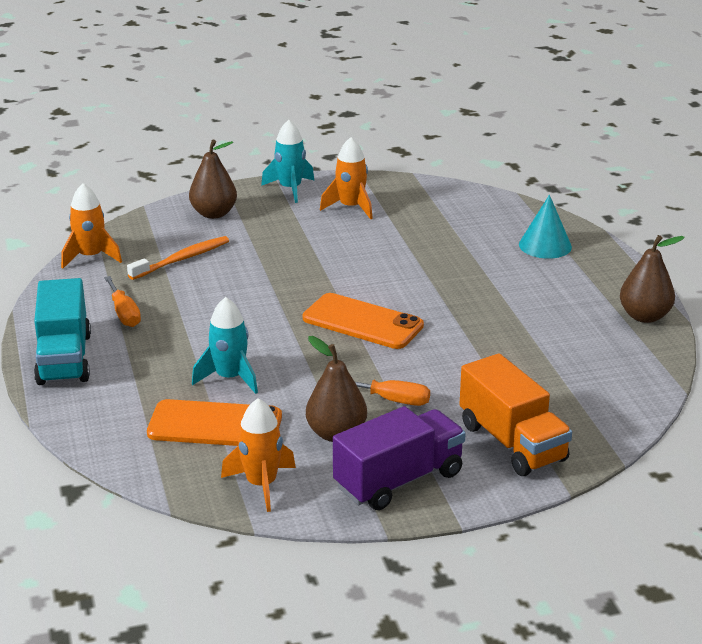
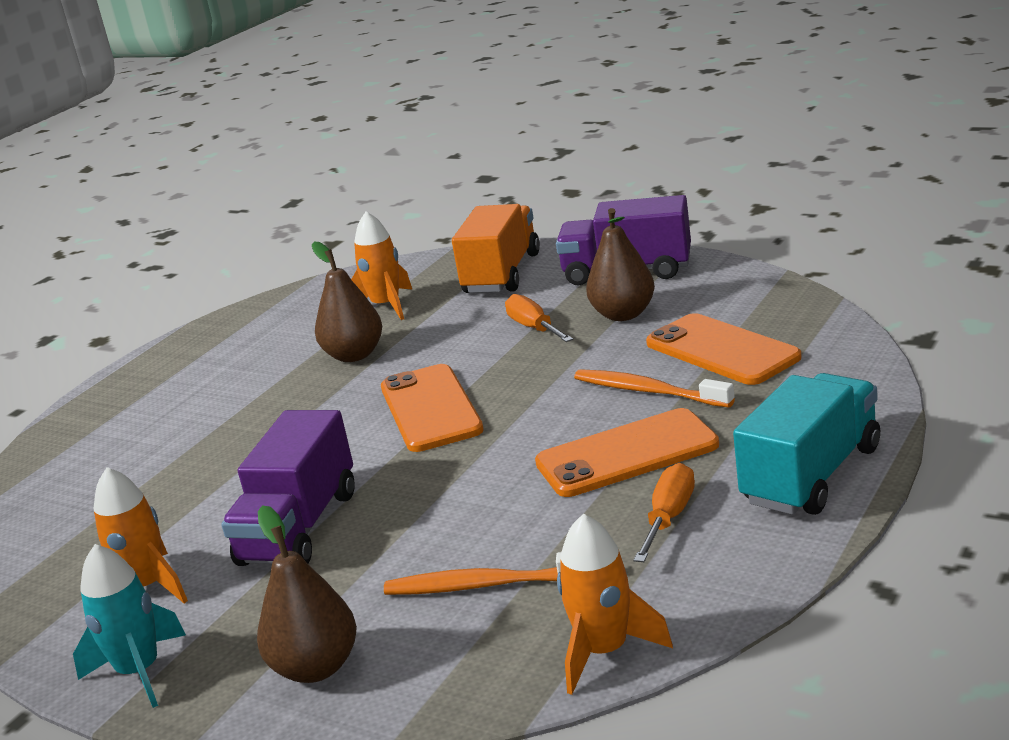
camera: 130 degrees left, 5 degrees down
turquoise rocket [192,297,258,394] -> orange toothbrush [574,369,735,407]
orange rocket [221,398,296,512] -> orange rocket moved to [351,211,412,320]
turquoise cone [519,195,572,259] -> none
brown pear [620,235,685,323] -> brown pear moved to [312,242,382,362]
none -> purple truck [221,410,355,566]
none -> orange phone [535,408,719,497]

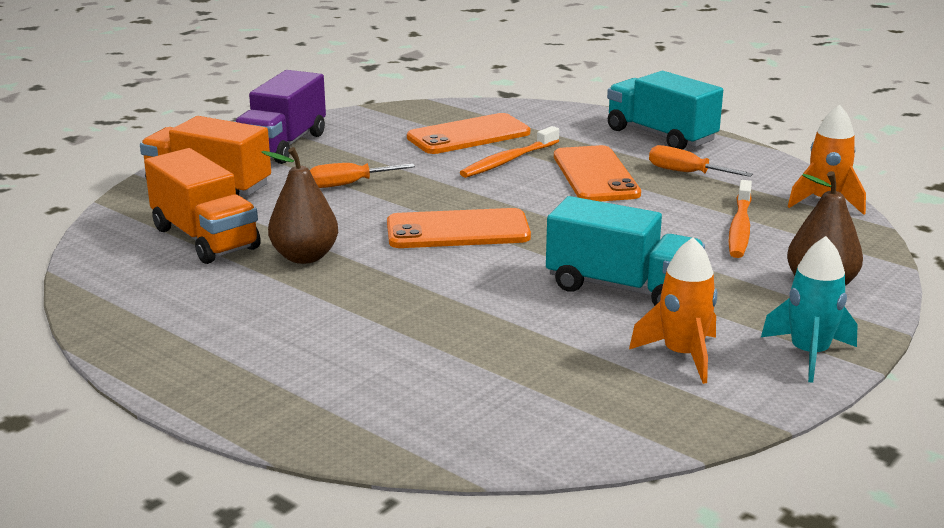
camera: 85 degrees left, 0 degrees up
purple truck [221,410,355,566] -> turquoise truck [546,196,705,306]
orange rocket [351,211,412,320] -> orange truck [144,148,261,264]
brown pear [586,208,655,321] -> none

